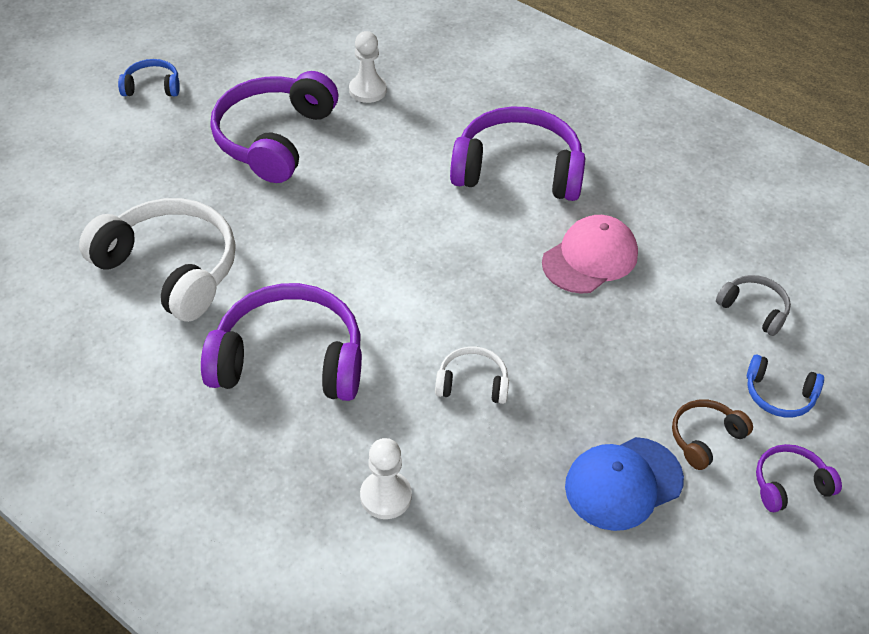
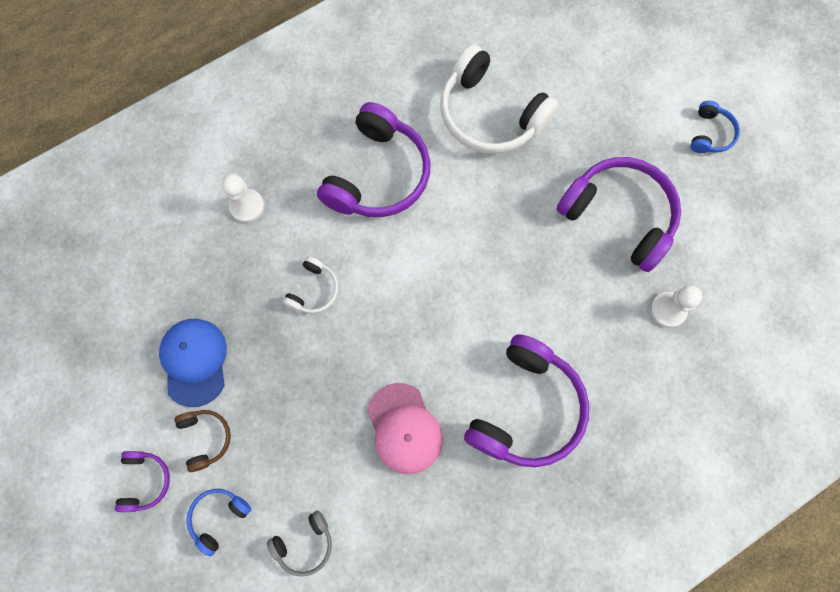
camera: 110 degrees right, 25 degrees up
white headphones [79,198,236,322] -> white headphones turned 75 degrees clockwise [440,45,558,154]

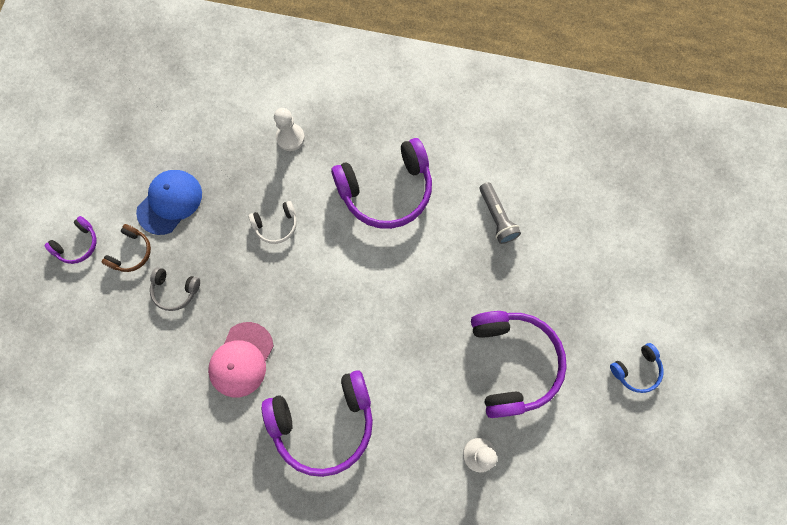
camera: 45 degrees right, 0 degrees up
blue headphones [186,489,251,556] -> none
grey headphones [267,511,332,577] -> grey headphones moved to [150,267,200,311]
white headphones [440,45,558,154] -> grey flashlight [480,182,521,244]

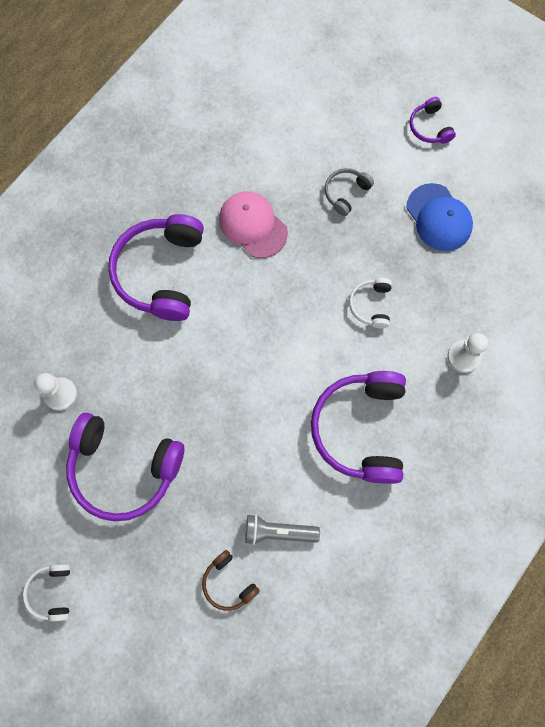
camera: 115 degrees right, 0 degrees up
brown headphones [101,224,151,272] -> brown headphones moved to [202,550,260,611]
blue headphones [610,343,664,393] -> white headphones [23,564,70,621]

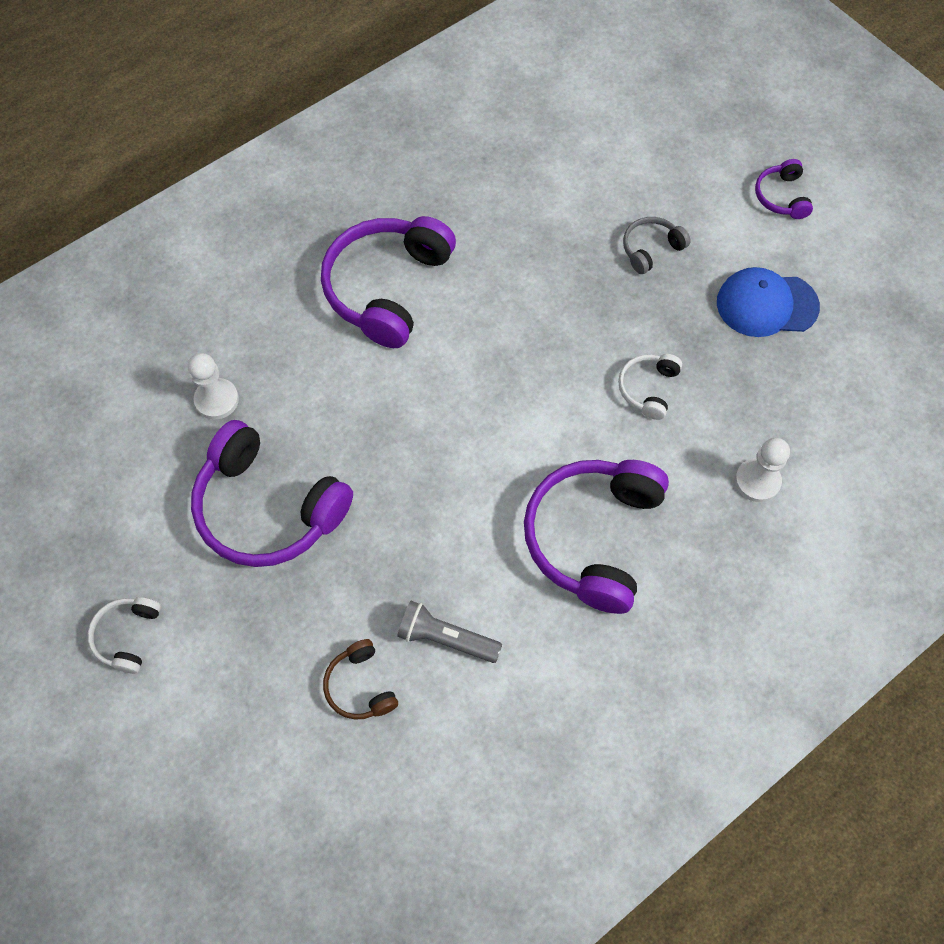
camera: 15 degrees right, 10 degrees down
pink cap [219,191,288,258] -> none
blue cap [406,183,473,251] -> blue cap turned 105 degrees clockwise [717,267,820,337]

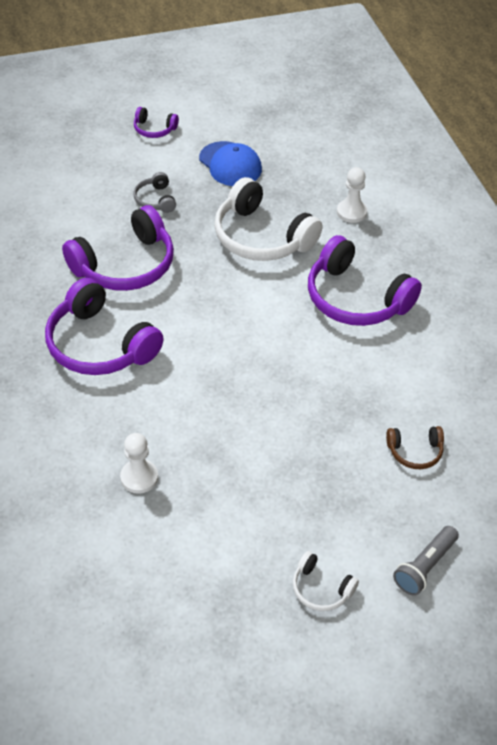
camera: 70 degrees left, 15 degrees down
purple headphones [191,420,353,567] -> purple headphones moved to [62,205,174,291]
grey flashlight [397,601,502,663] -> grey flashlight moved to [393,526,459,596]
white headphones [618,354,682,420] -> white headphones [214,177,322,261], size x2.11
blue cap [717,267,820,337] -> blue cap turned 60 degrees counterclockwise [199,141,262,186]

